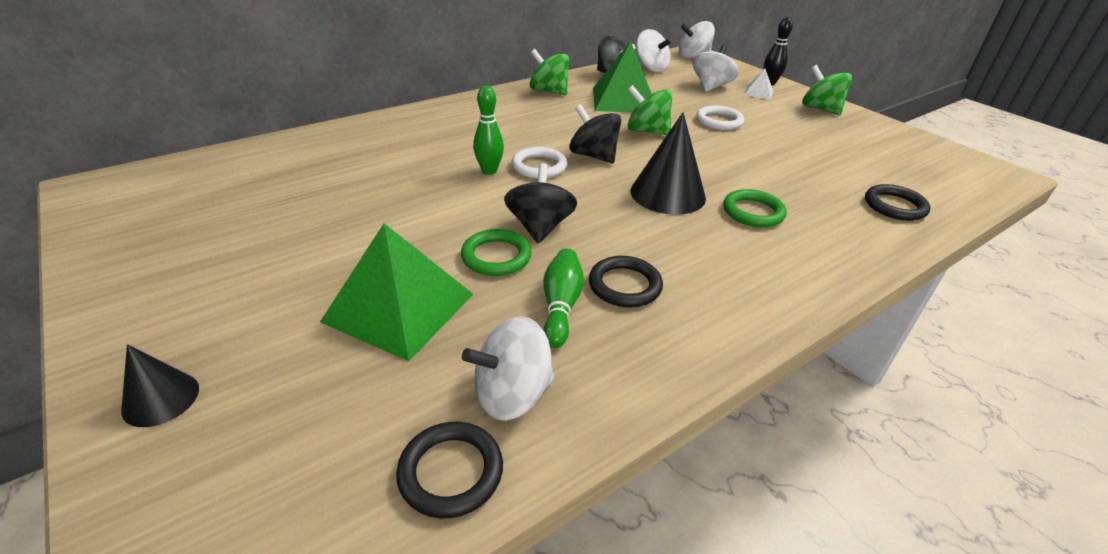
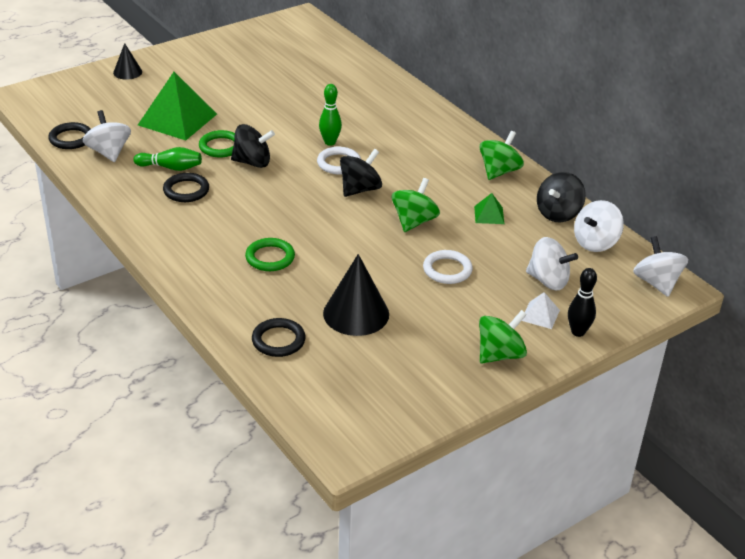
camera: 90 degrees right, 0 degrees up
green pyramid [593,41,652,113] -> green pyramid [474,193,504,224], size x0.46
black cone [631,112,706,215] -> black cone moved to [323,254,389,336]

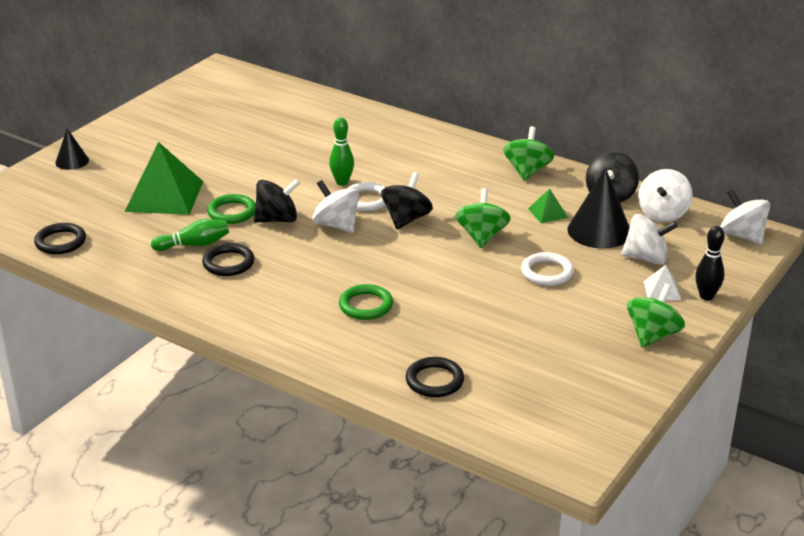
camera: 20 degrees left, 5 degrees down
white spinning top [83,110,131,162] -> white spinning top moved to [312,180,359,233]
black cone [323,254,389,336] -> black cone moved to [567,168,629,249]

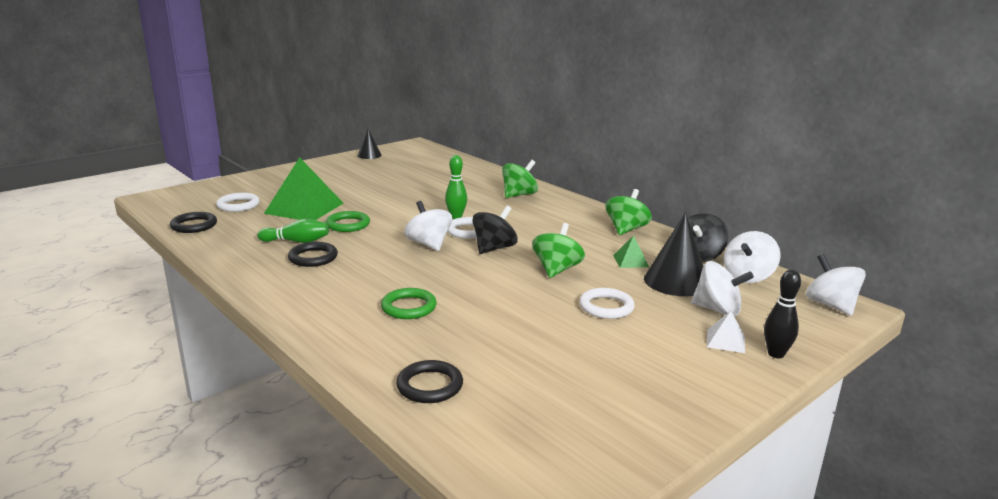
camera: 15 degrees right, 10 degrees down
black cone [55,129,89,170] -> black cone moved to [357,129,382,159]
black spinning top [254,179,300,223] -> none
green spinning top [627,284,685,348] -> green spinning top moved to [502,160,538,198]
none -> white ring [216,193,260,212]

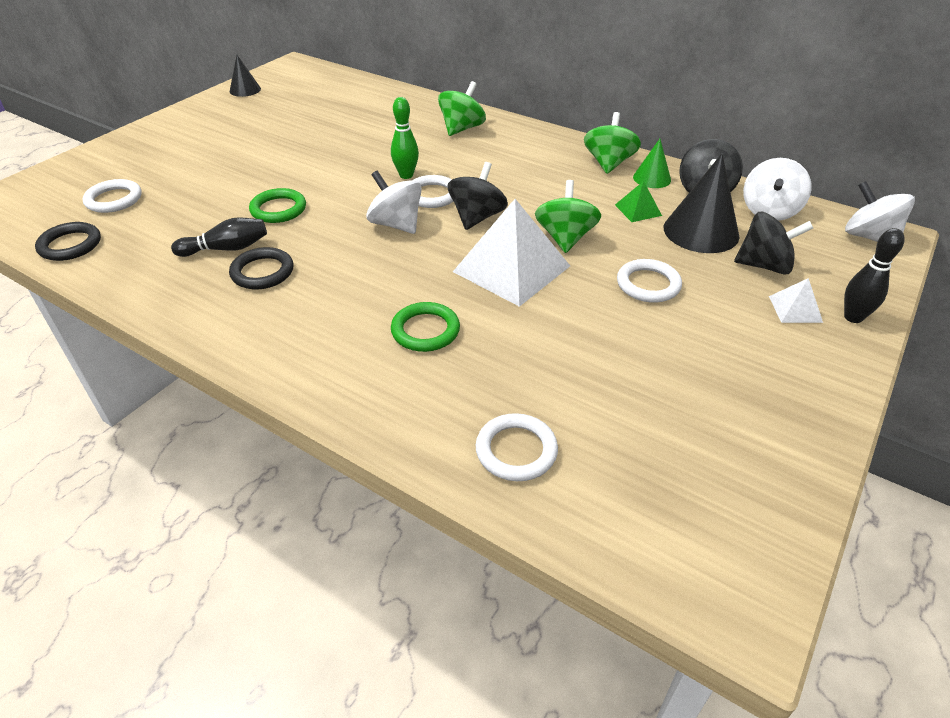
camera: 15 degrees left, 20 degrees up
green bowling pin [257,219,329,243] -> black bowling pin [171,217,267,257]
green pyramid [264,157,343,220] -> none
black ring [396,360,463,403] -> white ring [476,413,558,481]
white spinning top [691,261,754,316] -> black spinning top [734,212,813,275]
none -> white pyramid [453,199,570,307]
none -> green cone [633,139,671,188]

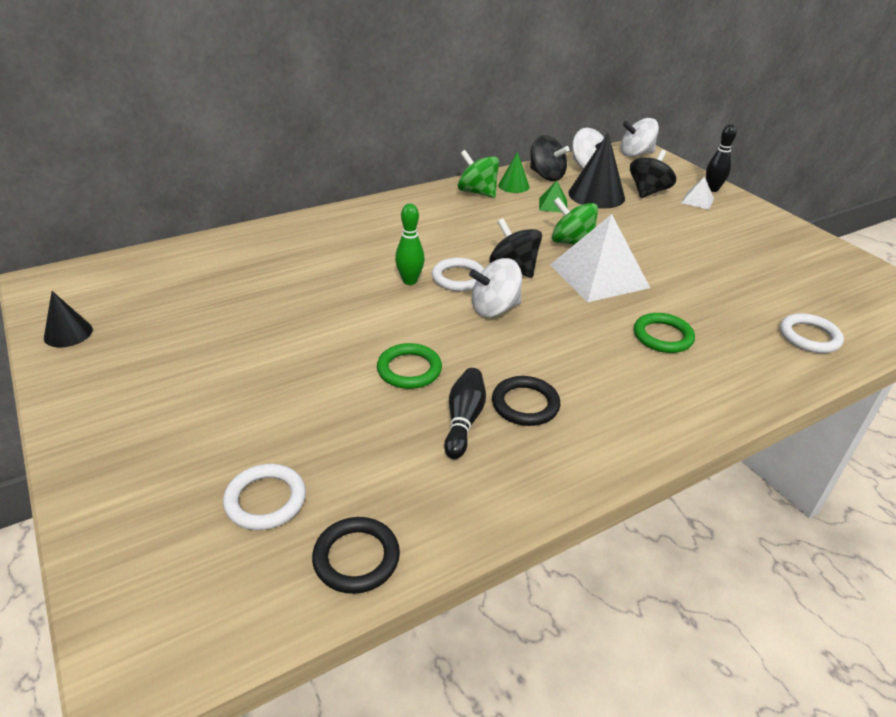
camera: 65 degrees left, 5 degrees down
green spinning top [438,81,486,136] -> none
white ring [617,259,682,303] -> none

